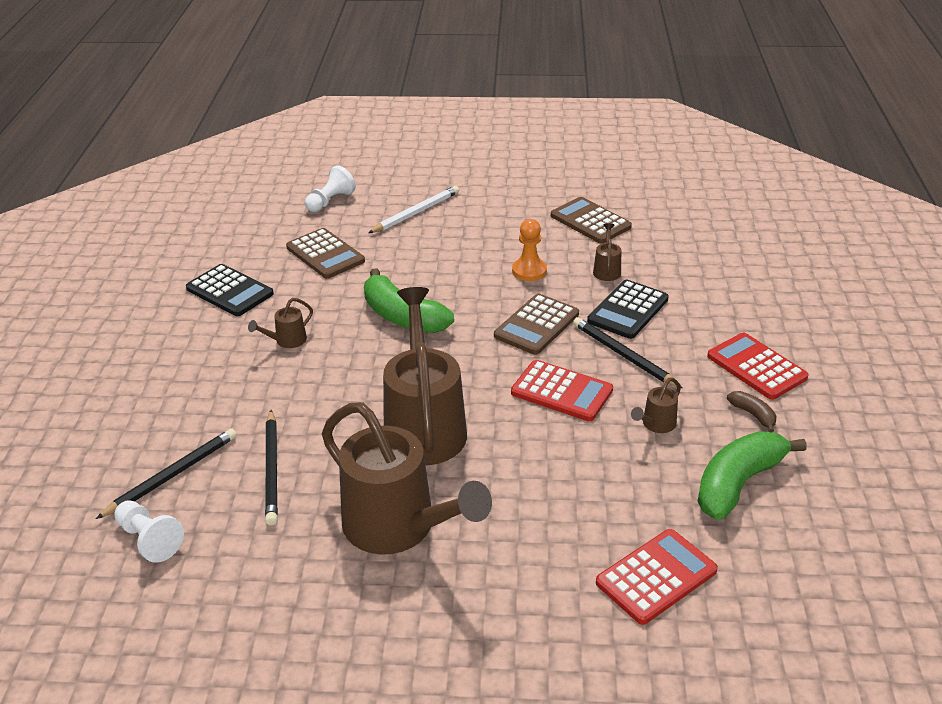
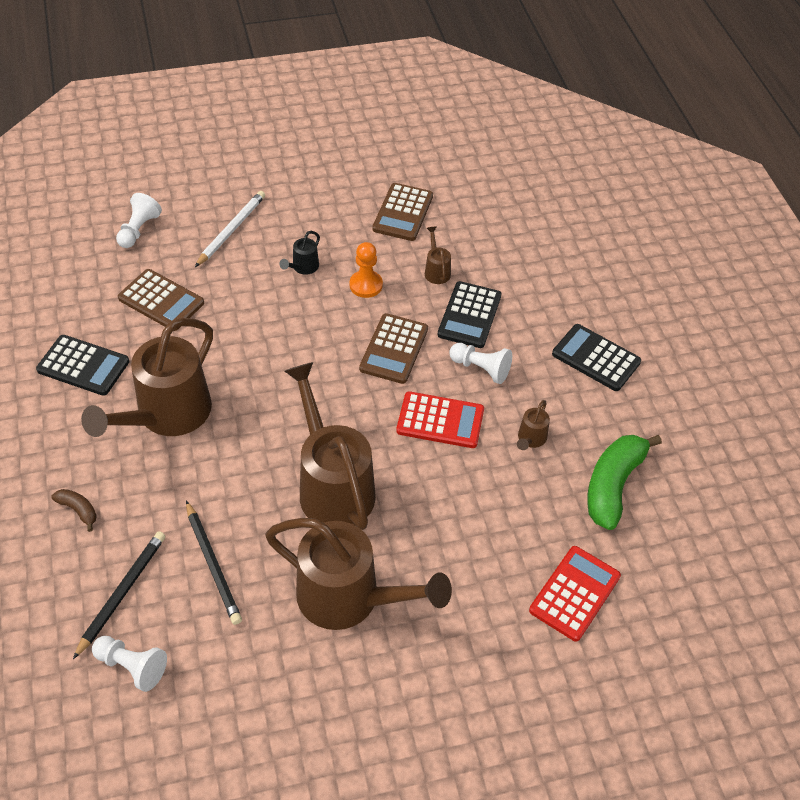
camera: 20 degrees left, 15 degrees up
brown watering can [248,298,313,348] -> brown watering can [81,318,213,437], size x2.47
green banana [364,268,454,333] -> none
brown calculator [551,197,632,243] -> brown calculator turned 105 degrees counterclockwise [372,183,433,241]
black pencil [573,317,682,388] -> white pawn [449,343,512,384]
red calculator [707,333,809,400] -> black calculator [552,324,641,391]
brown banana [727,391,776,433] -> brown banana moved to [51,489,97,532]
none -> black watering can [279,231,320,275]

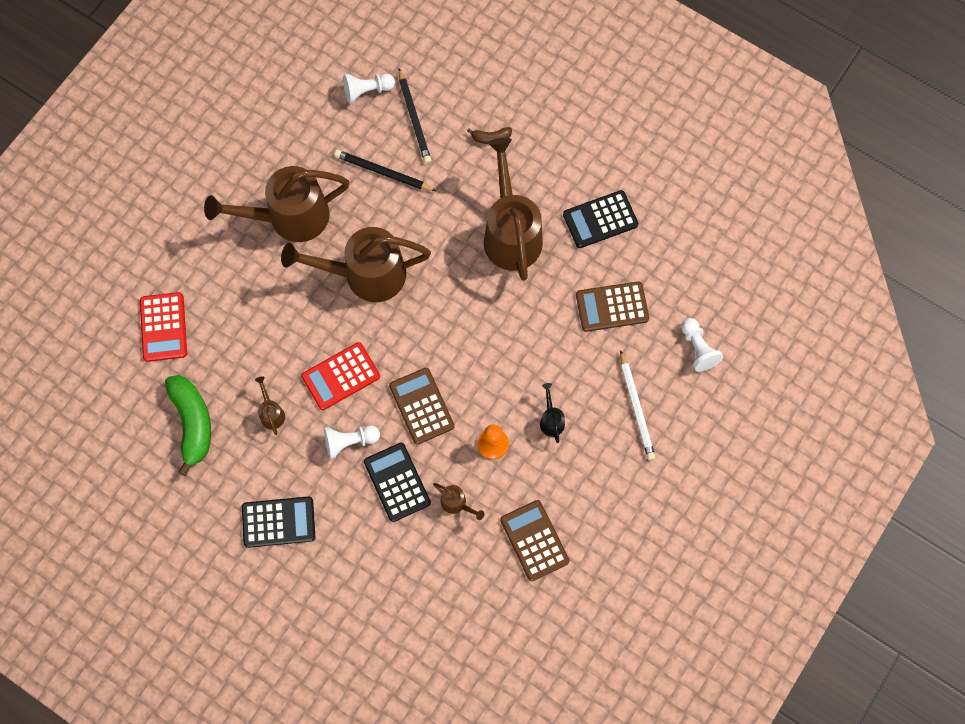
camera: 140 degrees right, 20 degrees up
brown watering can [284,362,376,530] -> brown watering can turned 150 degrees clockwise [281,227,431,302]

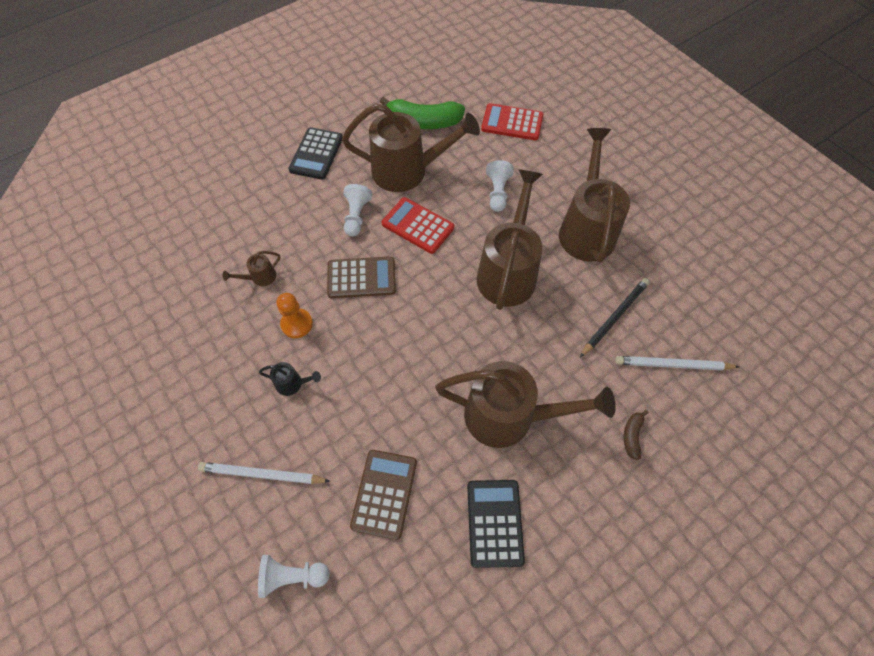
camera: 110 degrees right, 10 degrees down
brown watering can [255,376,285,435] -> brown watering can [342,103,480,192], size x2.47
red calculator [301,342,380,410] -> red calculator turned 45 degrees counterclockwise [382,197,454,254]
white pawn [343,73,395,103] -> white pawn moved to [486,160,514,212]
black calculator [364,443,431,522] -> none
black pencil [398,68,431,164] -> white pencil [615,356,739,370]
brown calculator [500,500,570,581] -> none

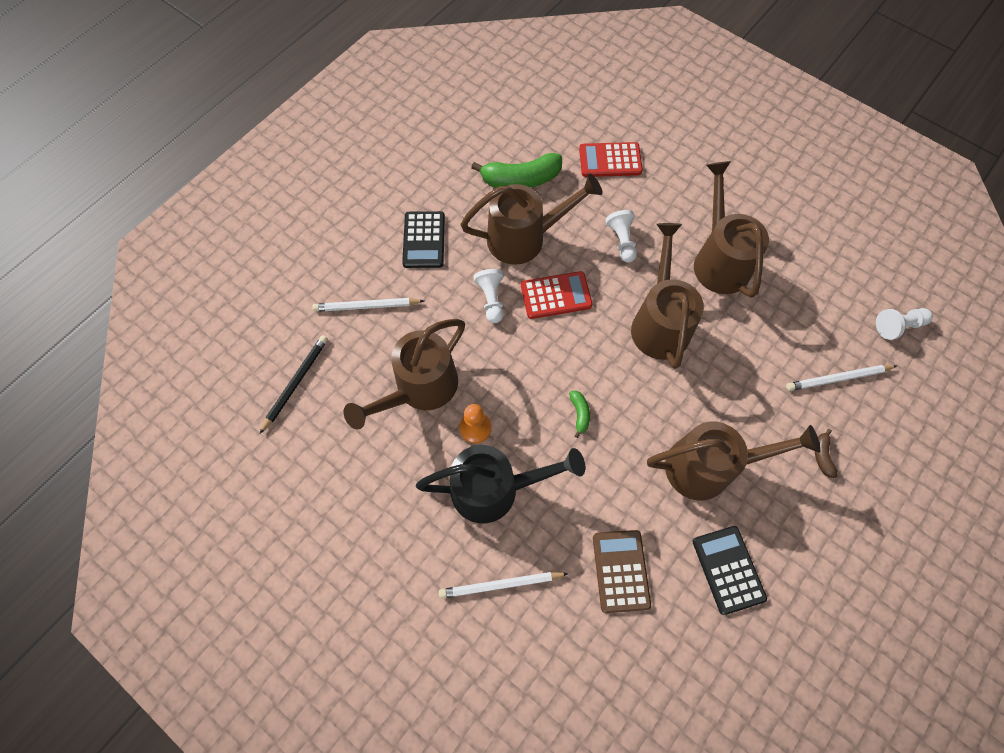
camera: 15 degrees left, 5 degrees up
brown watering can [223,251,280,286] -> brown watering can [344,319,465,429], size x2.47
white pawn [258,555,330,598] -> white pawn moved to [876,308,933,340]
black watering can [259,362,321,396] -> black watering can [416,445,585,523], size x2.47
brown calculator [327,256,396,298] -> none
red calculator [382,197,454,254] -> red calculator turned 150 degrees clockwise [521,271,593,319]
black pencil [580,278,650,357] -> black pencil moved to [260,335,328,434]
none -> white pencil [312,298,424,312]
none -> green banana [569,391,590,438]

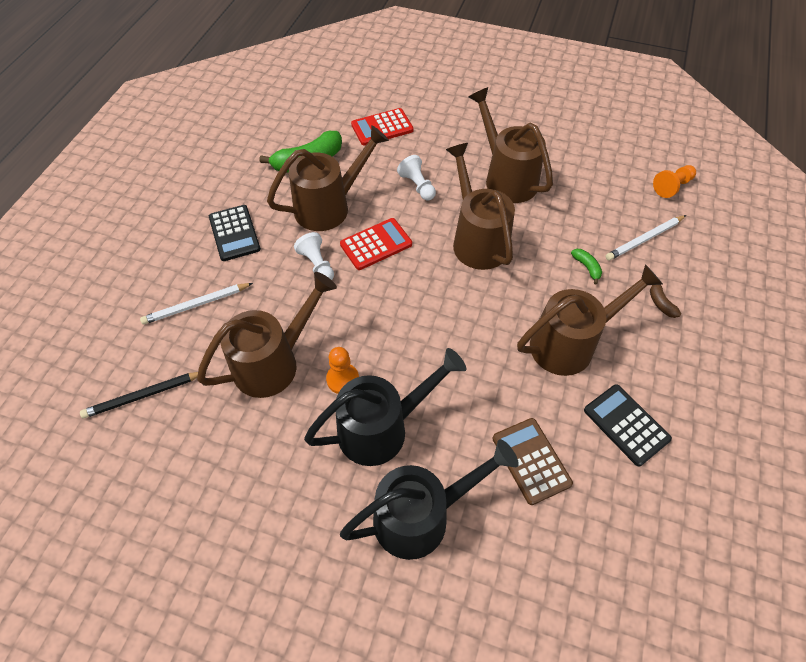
camera: 20 degrees left, 10 degrees down
black pencil [260,335,328,434] -> black pencil turned 120 degrees counterclockwise [80,371,207,418]
brown watering can [344,319,465,429] -> brown watering can turned 150 degrees counterclockwise [197,272,337,398]
white pencil [439,572,569,599] -> black watering can [340,439,519,560]
green banana [569,391,590,438] -> green banana moved to [571,249,602,284]
white pawn [876,308,933,340] -> orange pawn [653,165,696,198]

